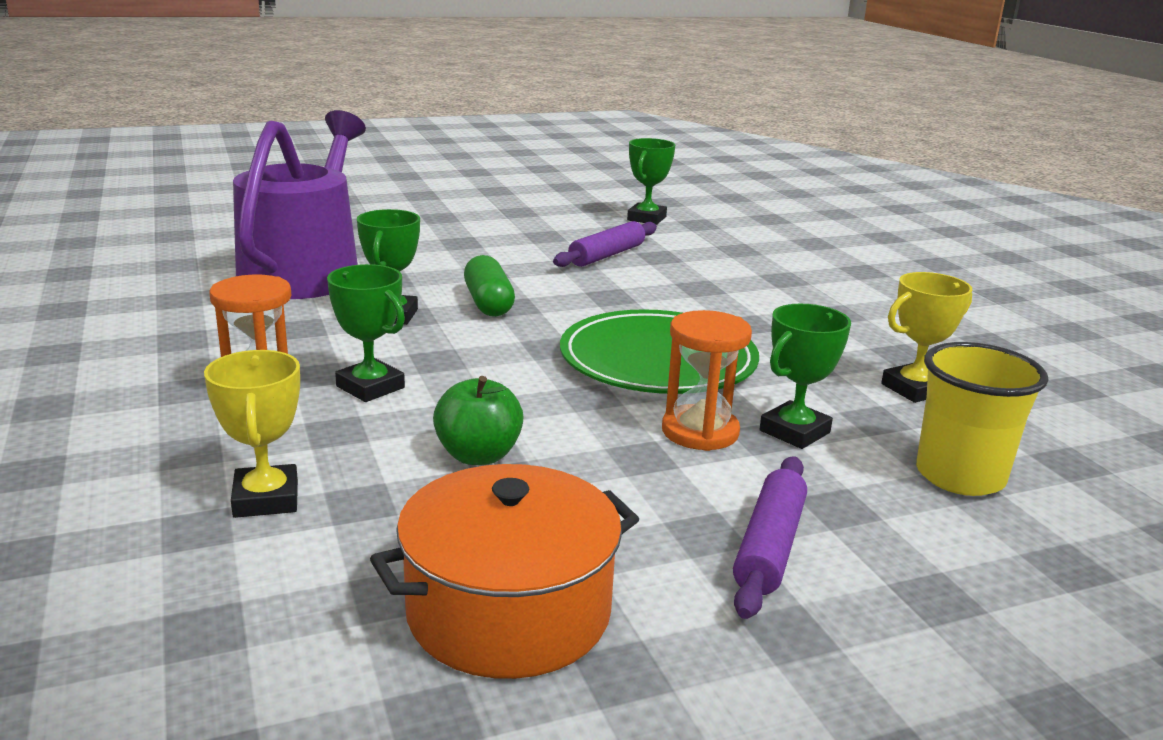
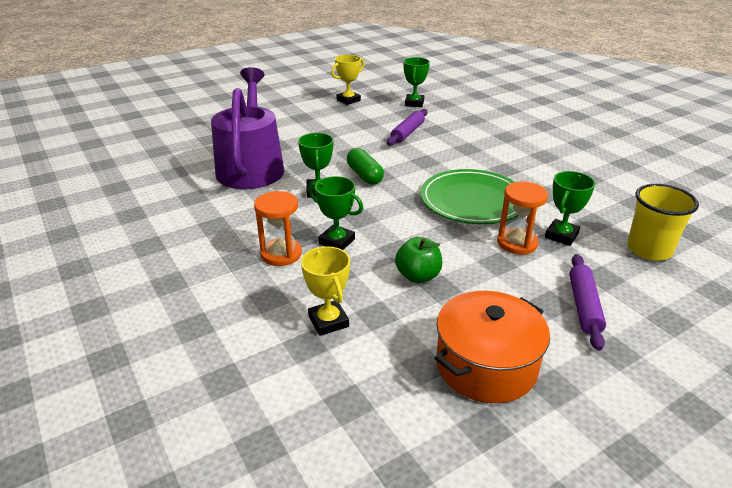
camera: 10 degrees left, 10 degrees up
yellow trophy [881,272,972,403] -> yellow trophy moved to [331,55,364,105]

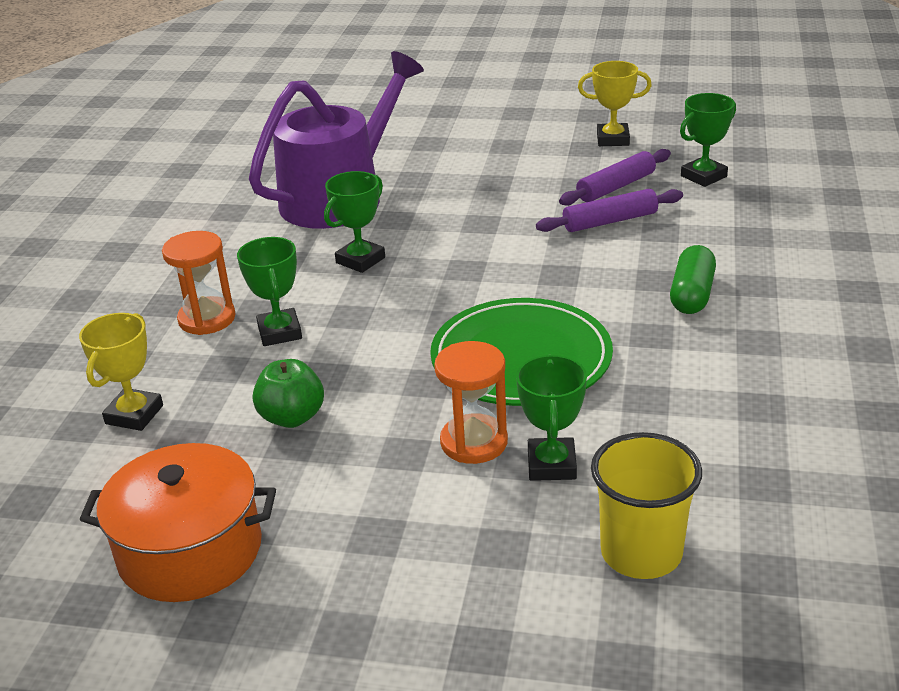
camera: 45 degrees right, 0 degrees up
green capsule [347,148,384,185] -> green capsule moved to [670,245,716,314]
green trophy [545,171,595,246] -> green trophy turned 75 degrees counterclockwise [516,354,587,481]
purple rolling pin [569,254,606,351] -> purple rolling pin moved to [559,149,671,206]

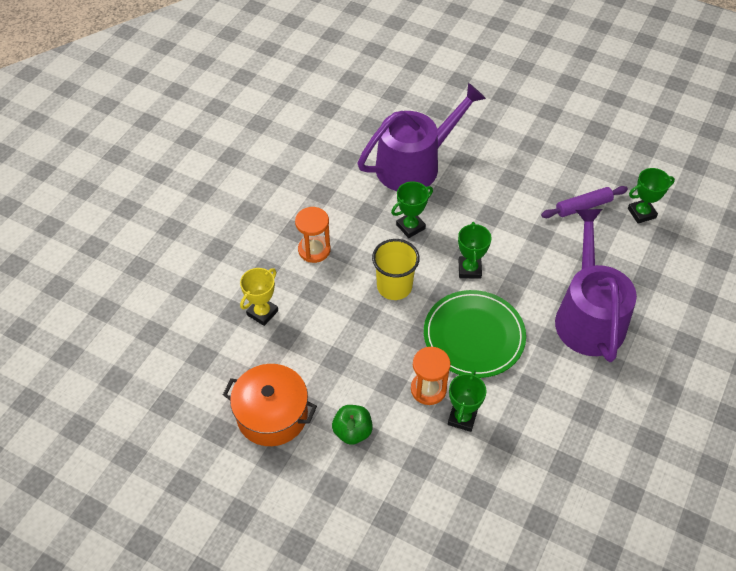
camera: 15 degrees right, 20 degrees up
green trophy [237,237,302,346] -> green trophy moved to [458,222,492,279]
green apple [253,359,324,428] -> green apple moved to [332,405,373,445]
purple rolling pin [536,189,683,232] -> none
yellow trophy [578,61,652,146] -> none
yellow cup [591,432,702,579] -> yellow cup moved to [372,239,420,300]
green capsule [670,245,716,314] -> purple watering can [555,209,637,362]

